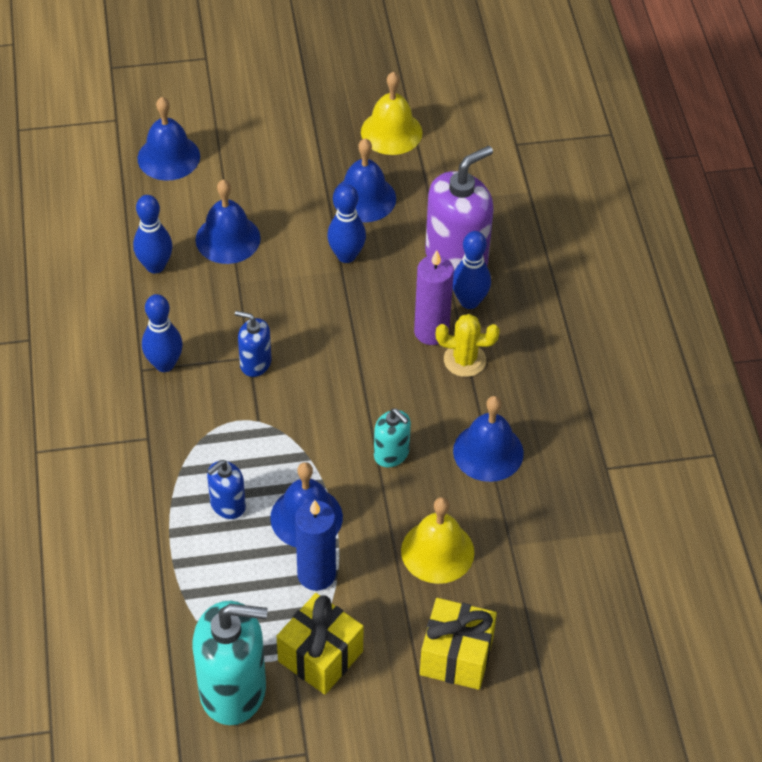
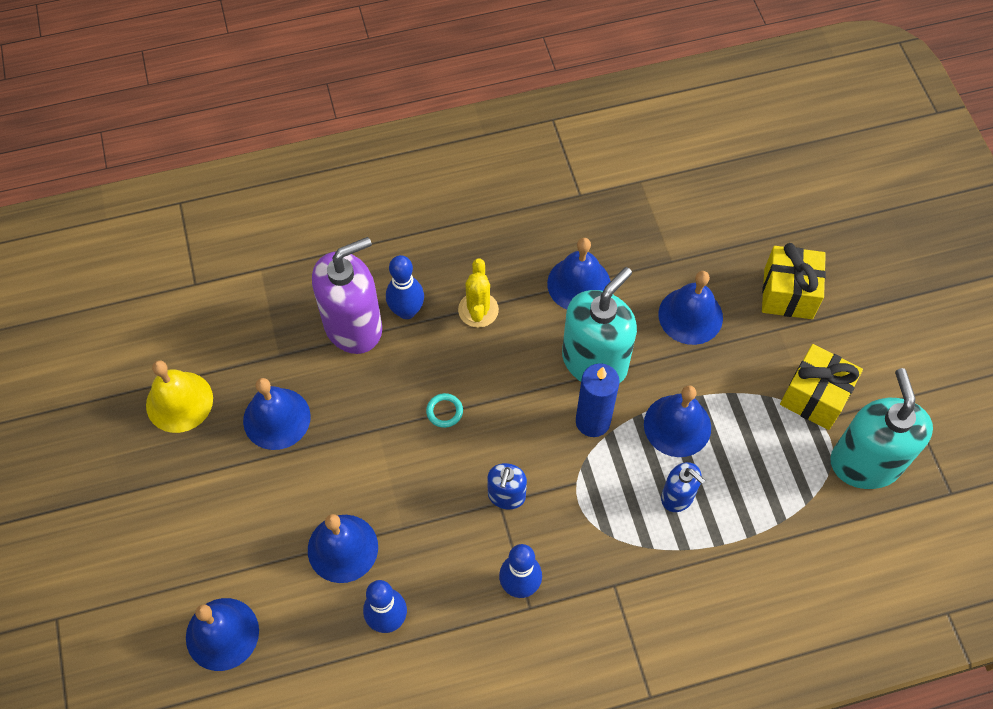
camera: 95 degrees left, 10 degrees up
blue candle [295,500,336,591] -> blue candle moved to [576,363,619,437]
blue bowling pin [327,184,366,263] -> none
turquoise soap dispenser [374,408,411,467] -> turquoise soap dispenser [562,267,637,384], size x1.94
yellow bell [401,497,474,584] -> blue bell [659,271,723,345]
purple candle [414,250,454,345] -> none
purple soap dispenser [425,146,494,271] -> purple soap dispenser turned 105 degrees clockwise [312,237,382,354]
none -> turquoise ring [426,393,463,428]

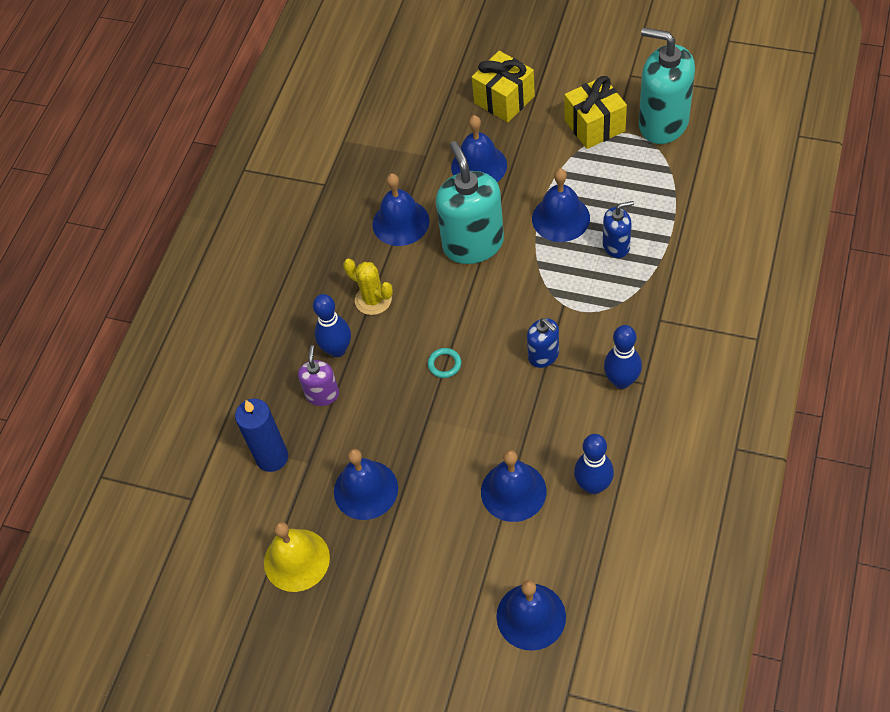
camera: 50 degrees left, 5 degrees down
purple soap dispenser [312,237,382,354] -> purple soap dispenser [298,345,339,406], size x0.52
blue candle [576,363,619,437] -> blue candle moved to [235,399,288,472]

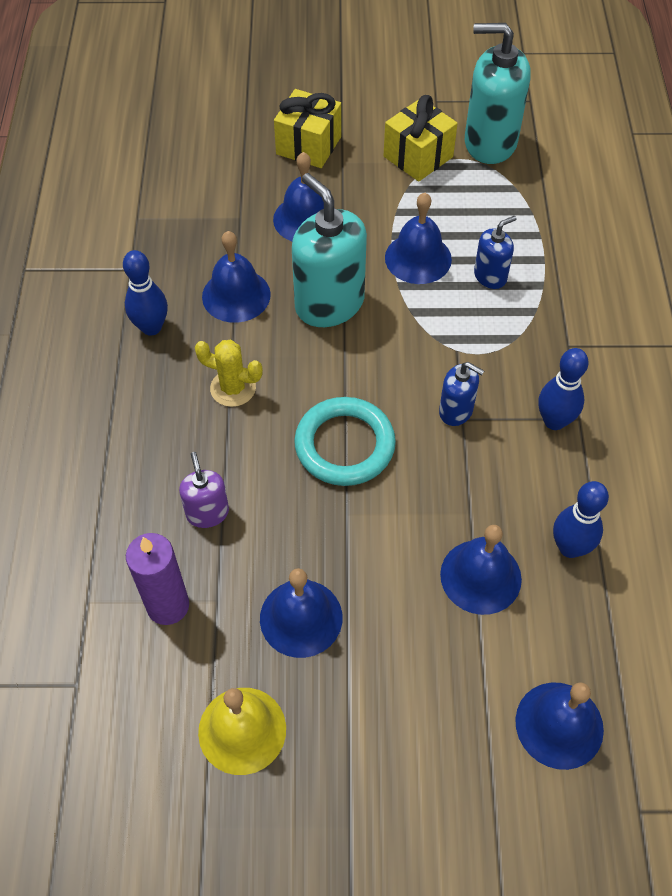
camera: 25 degrees left, 0 degrees up
blue candle [235,399,288,472] -> purple candle [126,533,189,625]
blue bowling pin [313,294,351,357] -> blue bowling pin moved to [123,250,168,336]
turquoise ring [428,348,461,378] -> turquoise ring [294,397,396,486], size x2.43

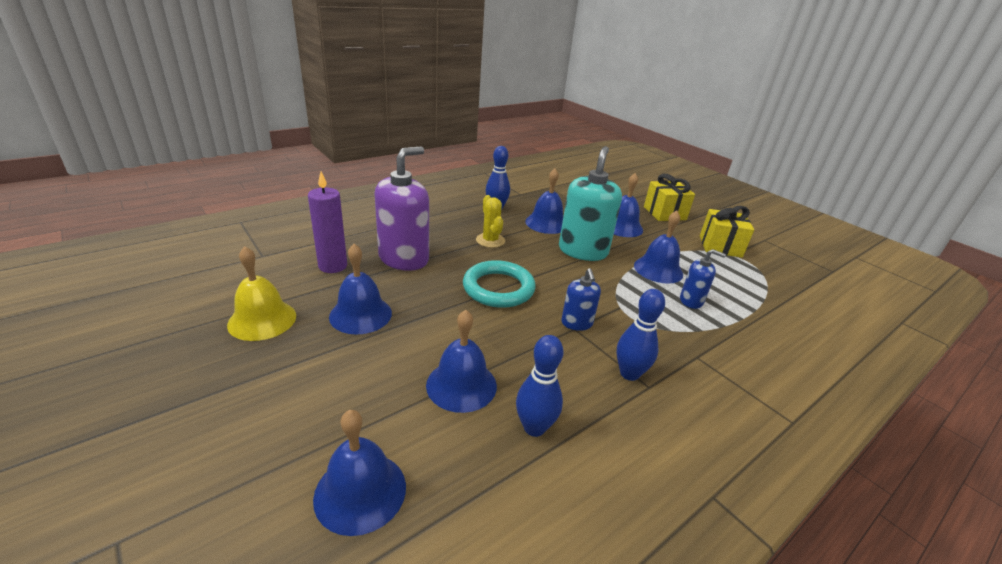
camera: 50 degrees right, 25 degrees down
purple soap dispenser [179,452,229,528] -> purple soap dispenser [375,146,429,271], size x1.94
turquoise soap dispenser [465,23,531,164] -> none

